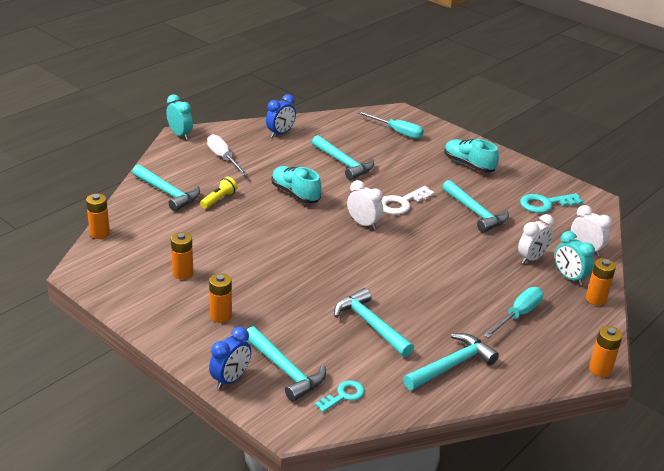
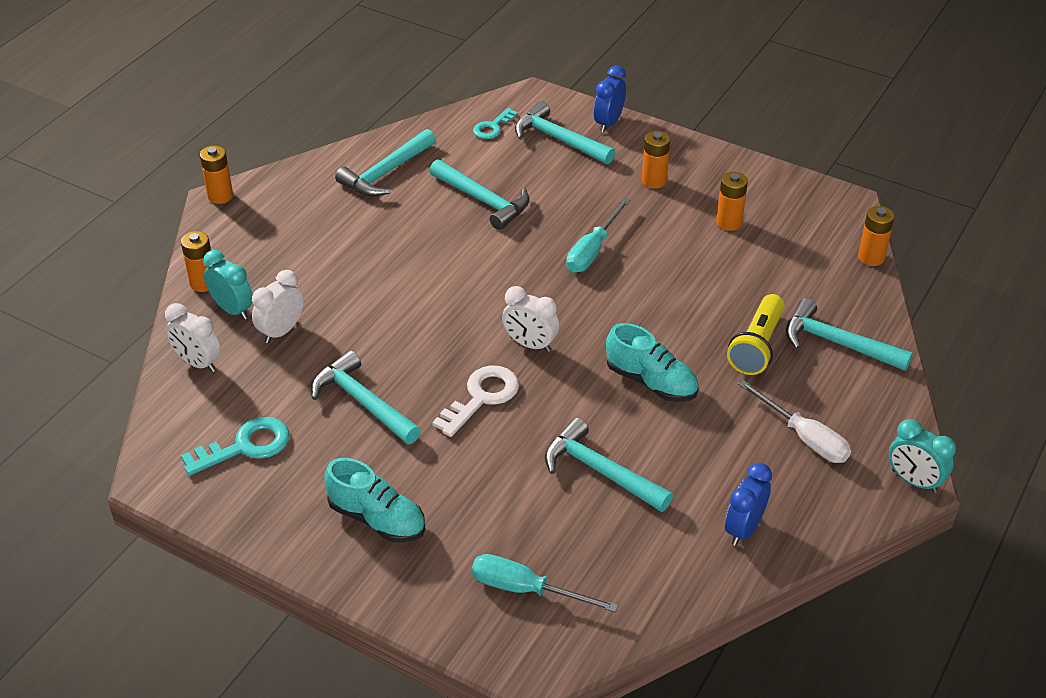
camera: 170 degrees right, 10 degrees up
yellow flashlight [200,177,237,209] -> yellow flashlight [727,294,785,375], size x1.53
turquoise screwdriver [484,287,543,338] -> turquoise screwdriver moved to [566,198,630,273]

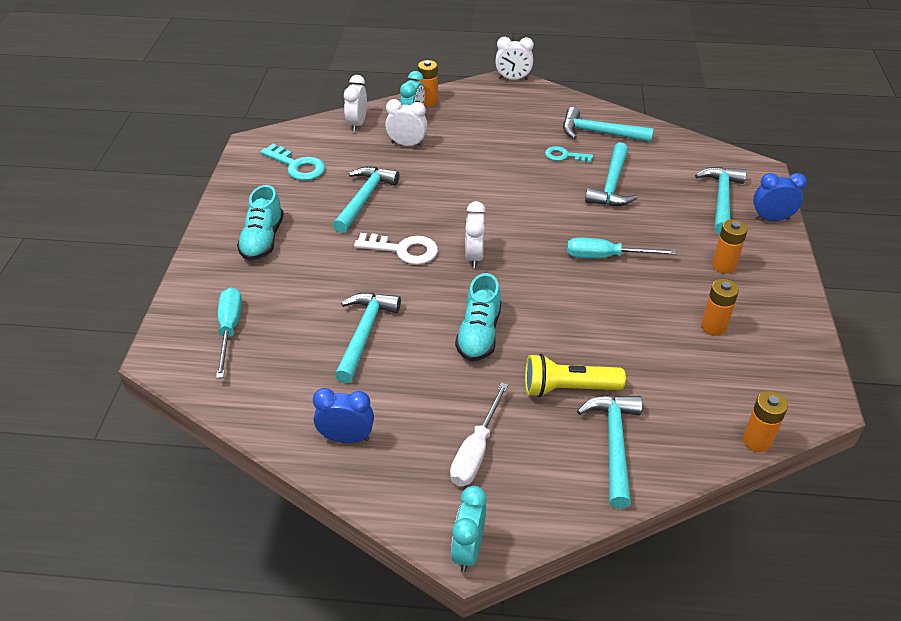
camera: 65 degrees right, 0 degrees up
orange battery [200,146,233,204] -> white clock [495,37,534,80]
turquoise key [473,108,518,139] -> turquoise key moved to [545,146,593,162]

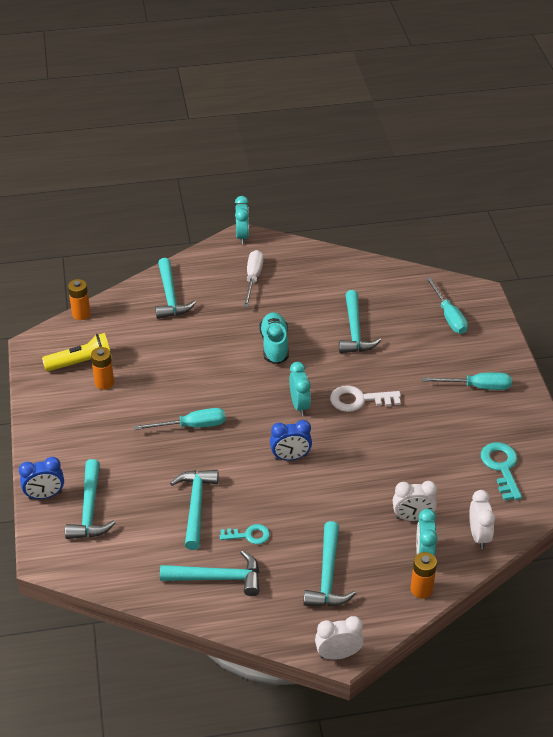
camera: 165 degrees right, 0 degrees up
turquoise shoe [237,185,284,261] -> turquoise screwdriver [422,372,512,390]
turquoise key [260,144,325,181] -> turquoise key turned 60 degrees clockwise [481,442,522,500]
blue clock [313,388,374,443] -> blue clock moved to [270,420,312,460]
turquoise hammer [333,167,400,233] -> turquoise hammer moved to [303,521,356,606]
white clock [465,201,486,268] -> turquoise clock [289,362,311,416]
yellow flashlight [525,354,626,397] -> yellow flashlight moved to [42,333,112,371]
orange battery [712,219,748,274] -> none

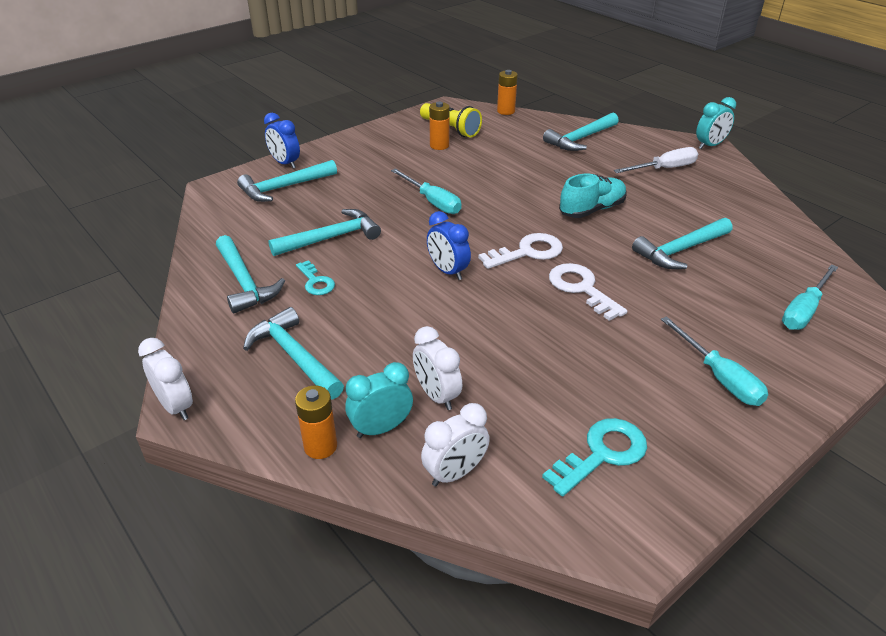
camera: 60 degrees right, 5 degrees down
turquoise clock [289,362,311,416] -> white key [478,233,563,269]
turquoise hammer [303,521,356,606] -> turquoise hammer turned 75 degrees clockwise [243,307,344,399]

